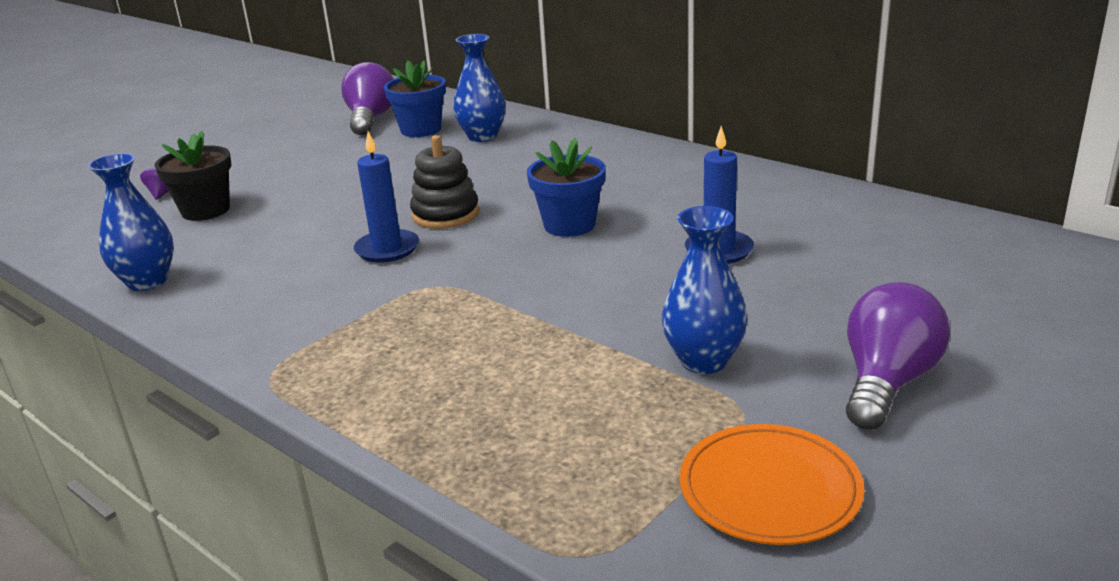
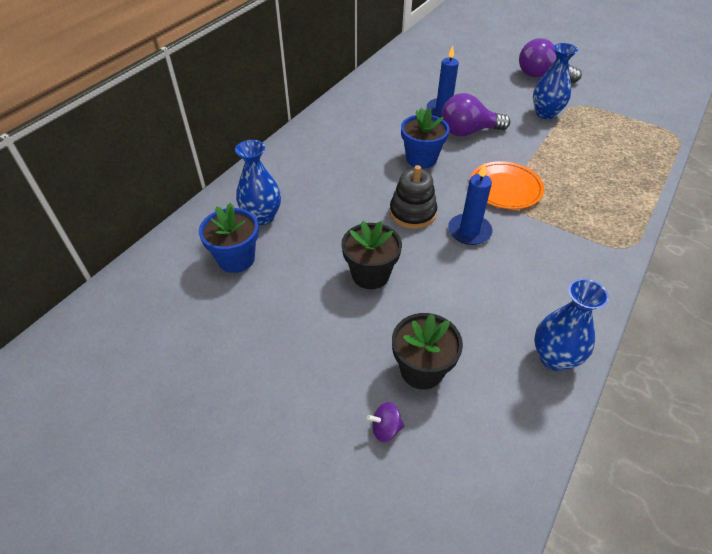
camera: 100 degrees left, 20 degrees up
purple light bulb [341,62,393,135] -> purple light bulb moved to [441,93,510,136]
orange plate [680,424,864,545] -> orange plate moved to [470,161,544,209]
none -> black flower pot [341,221,402,289]

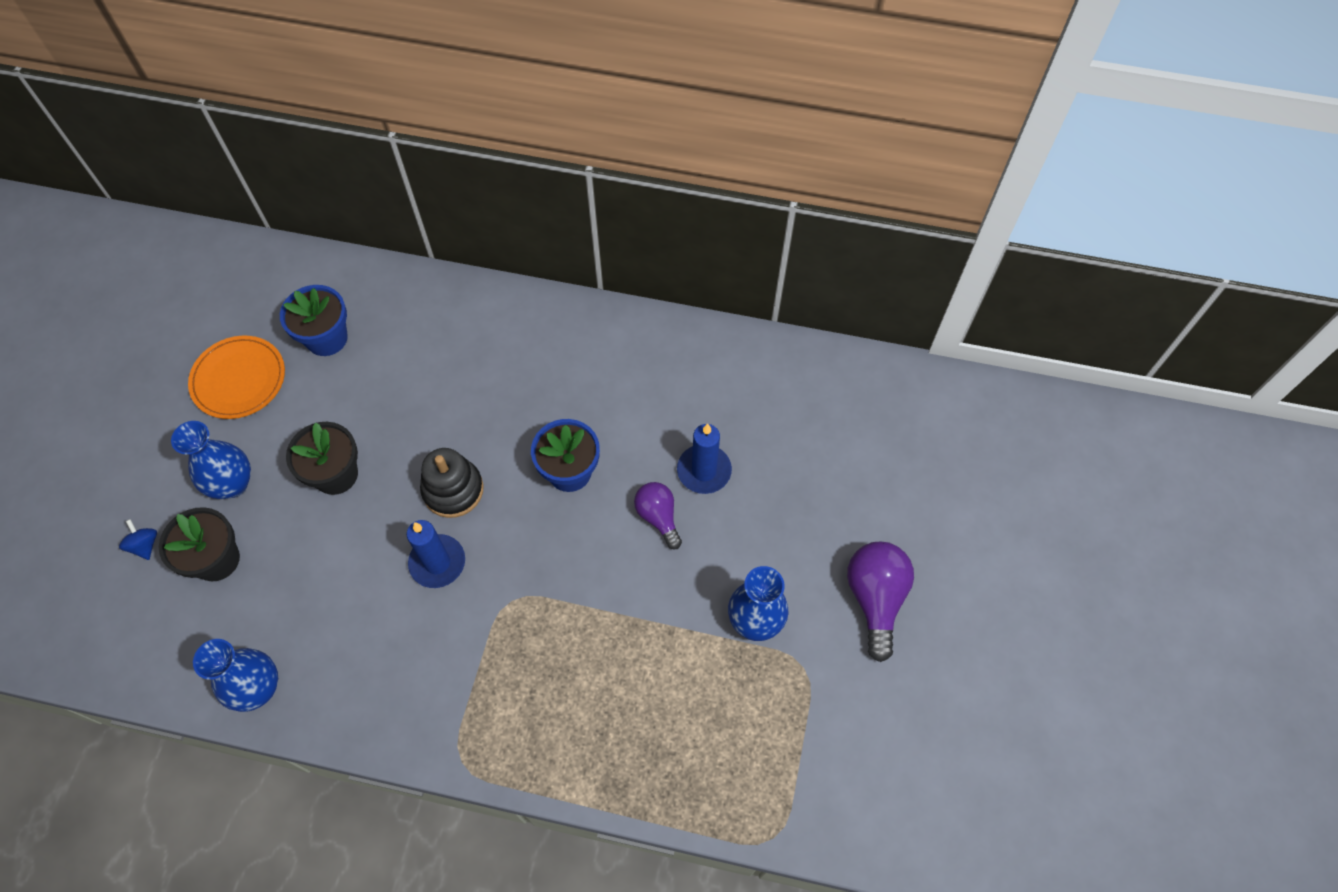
camera: 70 degrees right, 15 degrees up
blue vase [235,140,281,225] -> blue vase moved to [171,421,251,499]
purple spinning top [367,402,405,442] -> blue spinning top [119,519,157,560]
purple light bulb [441,93,510,136] -> purple light bulb [634,482,682,549], size x0.64
orange plate [470,161,544,209] -> orange plate moved to [188,336,285,419]

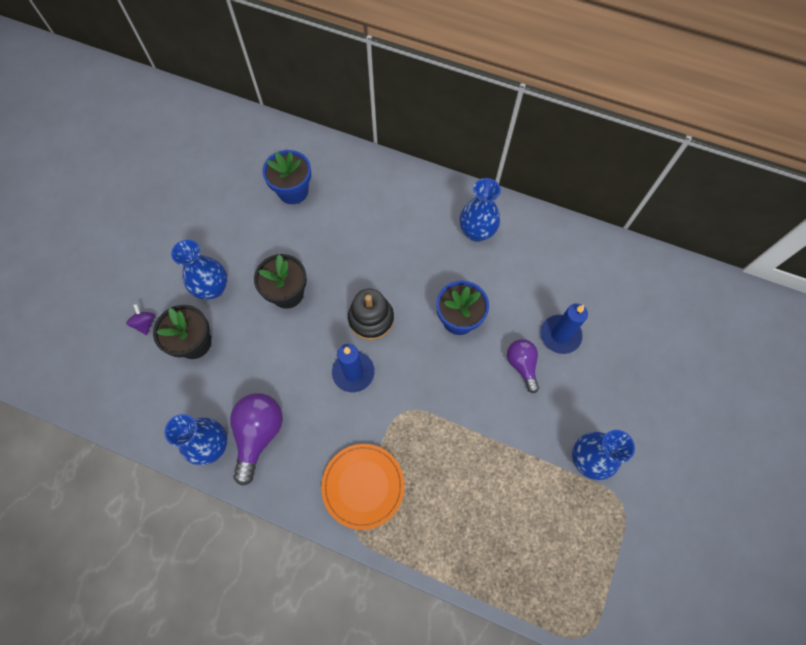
camera: 10 degrees right, 5 degrees up
blue spinning top [119,519,157,560] -> purple spinning top [126,304,155,335]
orange plate [188,336,285,419] -> orange plate moved to [321,444,405,530]
purple light bulb [847,541,914,662] -> purple light bulb moved to [230,393,283,486]
none -> blue vase [460,178,501,242]

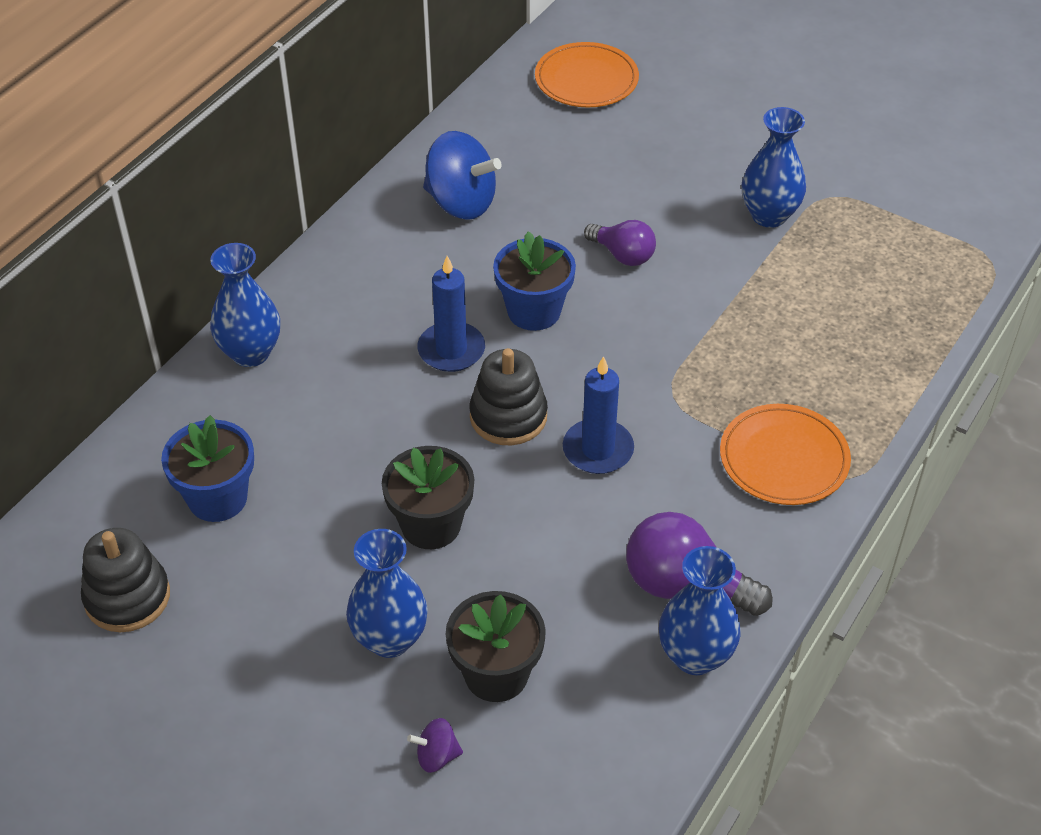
camera: 80 degrees left, 20 degrees down
blue vase [460,178,501,242] -> blue vase moved to [210,243,280,367]
purple light bulb [507,339,539,393] -> purple light bulb turned 135 degrees counterclockwise [584,220,656,266]
blue candle [541,303,588,354] -> blue candle moved to [417,256,485,372]
none -> black stacking toy [81,528,170,632]
none -> blue spinning top [423,131,502,220]
none -> orange plate [535,42,639,107]

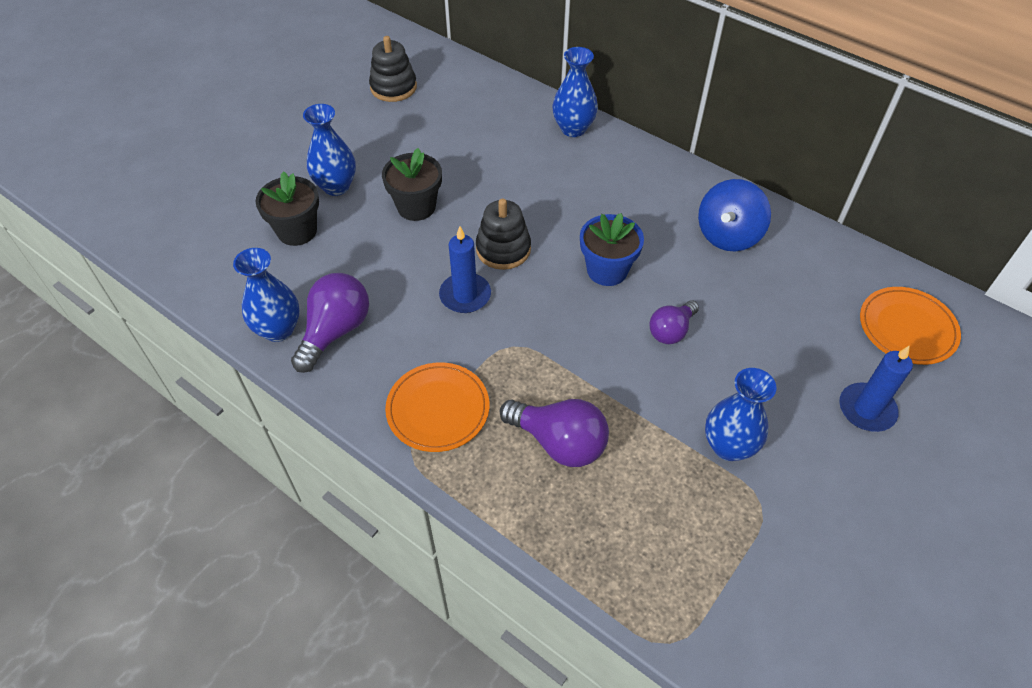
camera: 95 degrees right, 5 degrees up
blue flower pot [161,415,254,522] -> none
purple spinning top [407,718,463,773] -> none
blue candle [417,256,485,372] -> blue candle moved to [839,345,913,432]
none -> purple light bulb [500,399,609,467]

